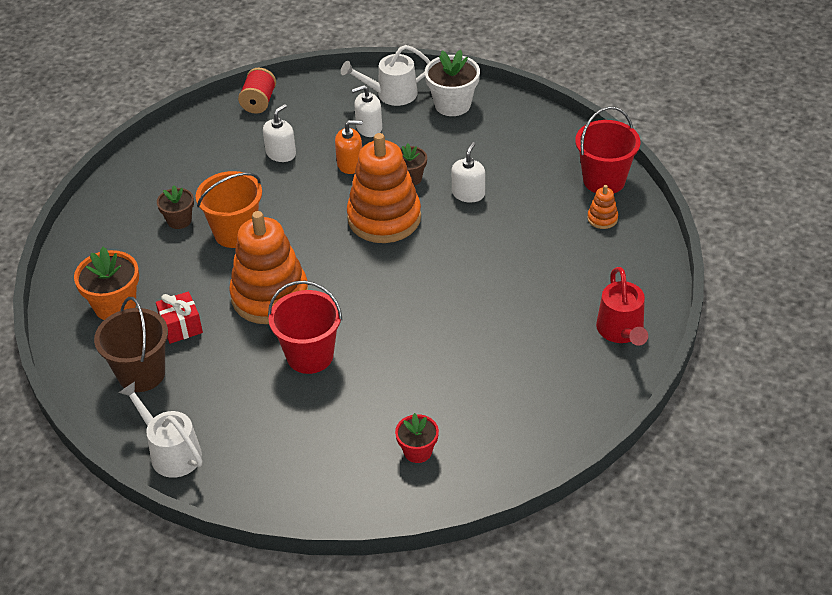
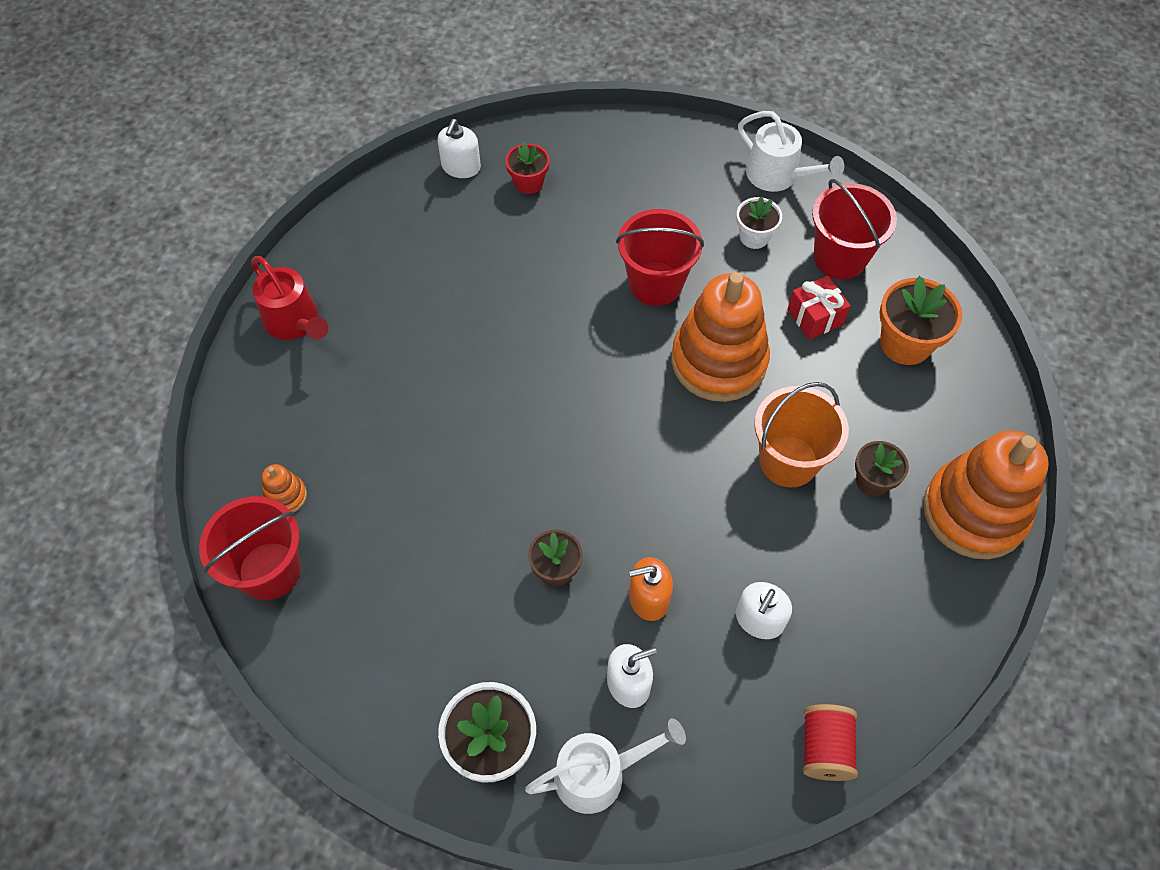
camera: 175 degrees right, 15 degrees up
brown bucket [94,297,168,392] -> red bucket [812,179,897,279]
orange stacking toy [347,133,421,243] -> orange stacking toy moved to [923,430,1049,559]
white soap dispenser [452,142,485,203] -> white soap dispenser moved to [437,119,481,178]
red watering can [596,267,648,346] -> red watering can turned 150 degrees clockwise [251,256,329,340]
none -> white flower pot [736,197,782,249]

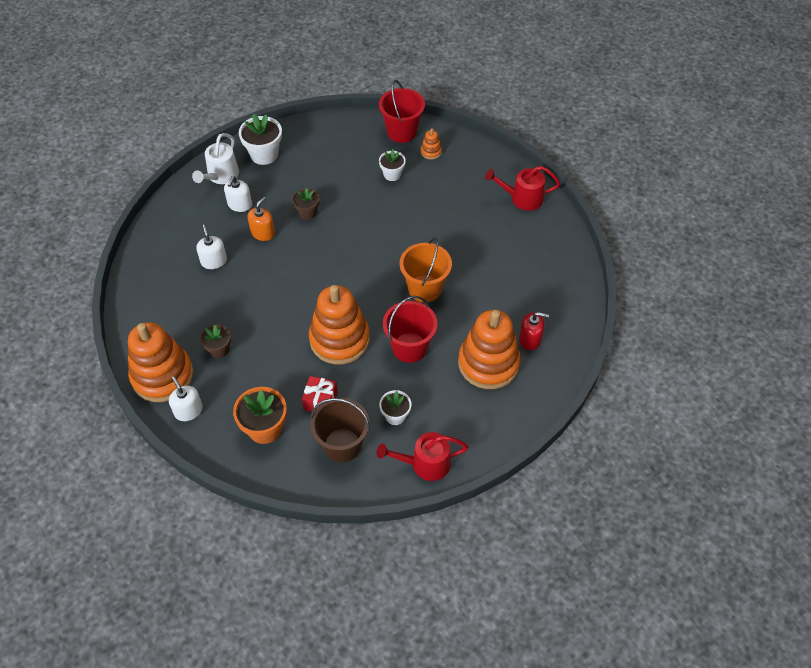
camera: 130 degrees right, 5 degrees down
white soap dispenser [437,119,481,178] -> white soap dispenser moved to [169,376,203,421]
red flower pot [505,141,550,194] -> red soap dispenser [519,312,549,350]
white watering can [738,111,844,192] -> red watering can [376,432,468,481]
orange bucket [755,382,849,488] -> orange bucket moved to [400,238,452,302]
red spool [803,704,858,781] -> none
red bucket [812,179,897,279] -> brown bucket [310,398,370,463]
none -> white flower pot [379,149,406,181]
none -> orange stacking toy [458,310,521,389]

